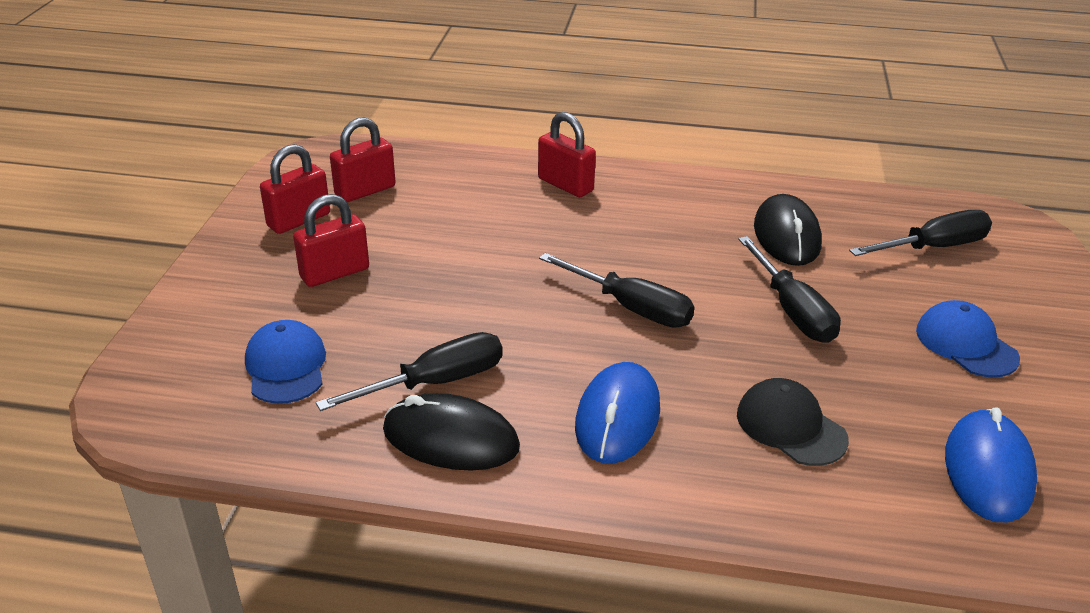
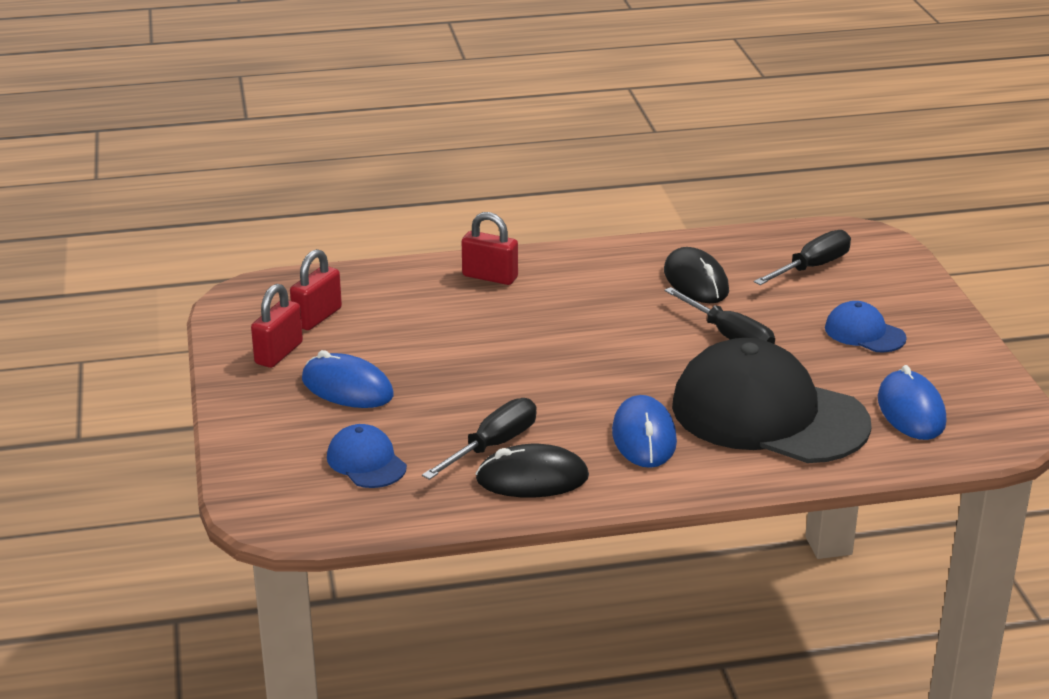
camera: 20 degrees left, 5 degrees down
red padlock [293,194,369,287] -> blue mouse [302,350,394,408]
black screwdriver [539,253,695,328] -> none
black cap [737,378,849,466] -> black cap [672,338,872,463], size x2.24

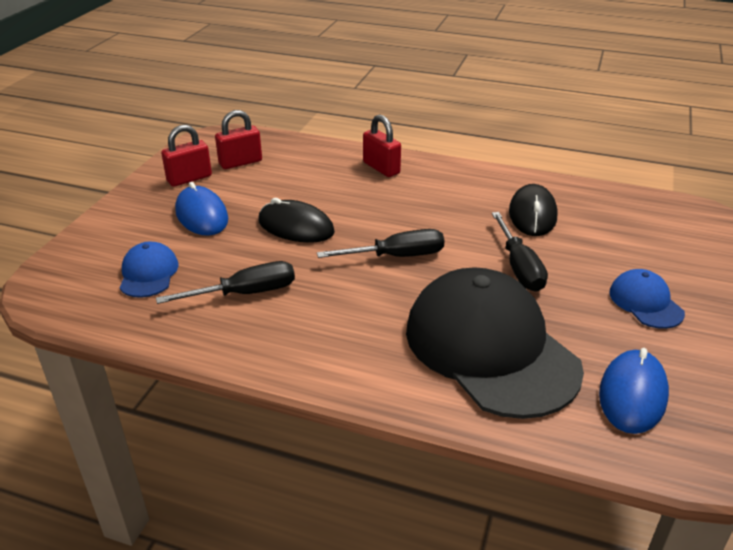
camera: 30 degrees right, 5 degrees up
black mouse [476,444,589,498] -> black mouse moved to [258,198,335,243]
blue mouse [612,395,677,468] -> none
black screwdriver [754,230,851,285] -> black screwdriver moved to [317,229,444,258]

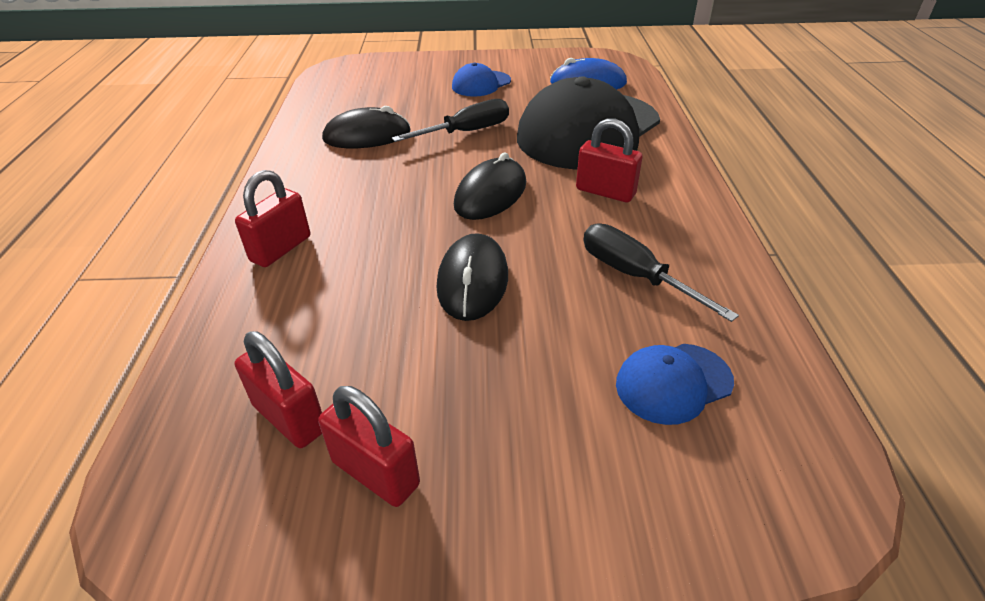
camera: 110 degrees left, 5 degrees up
blue mouse [175,182,228,236] -> none
black screwdriver [317,229,444,258] -> black mouse [454,152,526,220]
none -> red padlock [576,118,643,202]

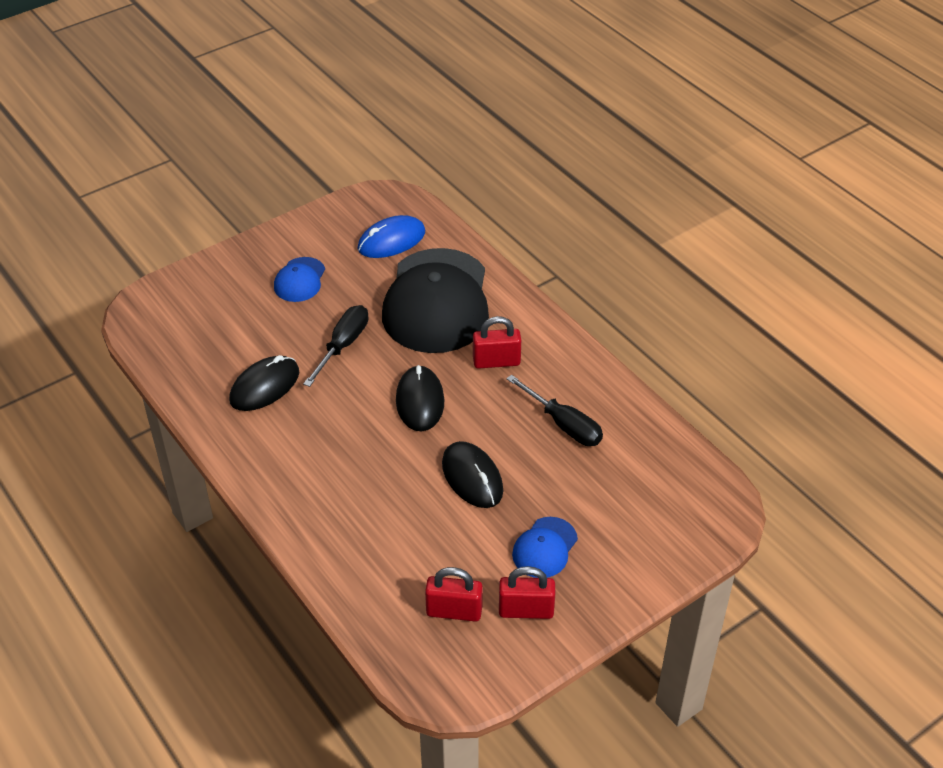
camera: 35 degrees left, 5 degrees up
red padlock [235,170,310,267] -> none
black screwdriver [583,223,739,322] -> black screwdriver turned 150 degrees counterclockwise [506,375,603,446]
blue cap [616,344,734,425] -> blue cap moved to [512,517,578,578]

